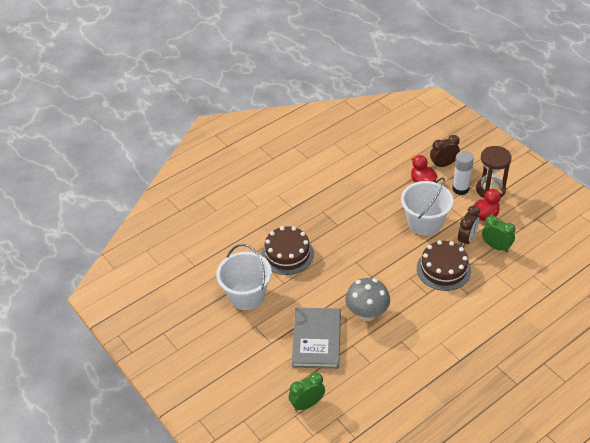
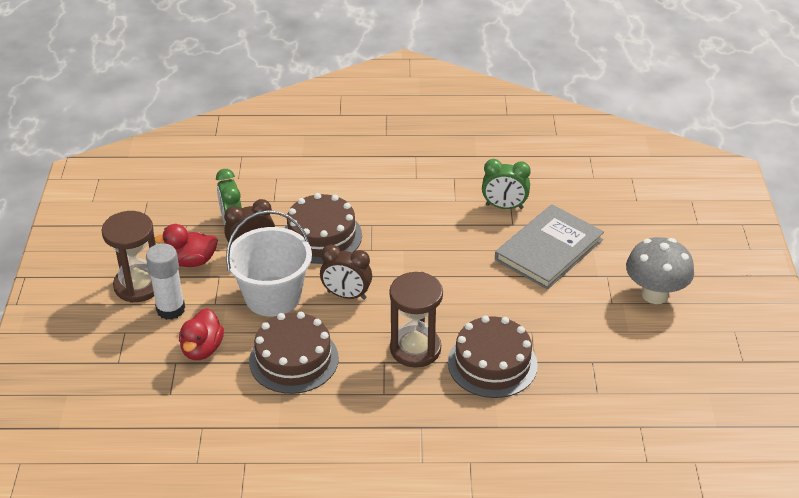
camera: 145 degrees left, 5 degrees down
white bucket [216,244,272,310] -> none
green clock [289,372,325,411] -> green clock moved to [482,159,531,209]
grey mushroom [345,278,390,321] -> grey mushroom moved to [626,237,694,304]
brown clock [430,135,460,168] -> brown clock moved to [320,244,372,300]
none -> brown cake [249,312,339,394]
none -> brown hourglass [389,272,443,368]

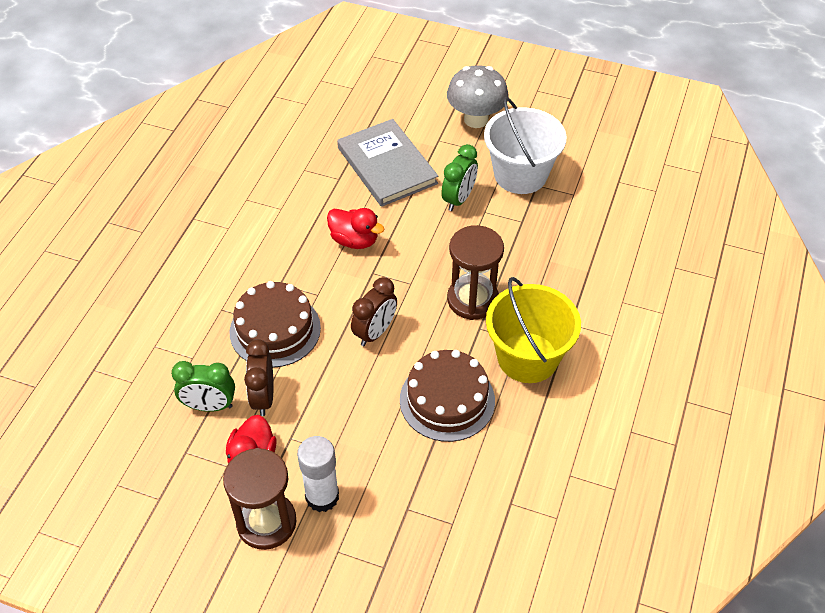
camera: 70 degrees left, 10 degrees up
red duck [179,308,224,360] -> red duck moved to [327,208,384,249]
white bucket [226,210,312,316] -> white bucket moved to [484,97,567,194]
brown cake [448,316,538,398] -> none
green clock [482,159,531,209] -> green clock moved to [441,144,478,211]
none -> yellow bucket [486,277,581,383]

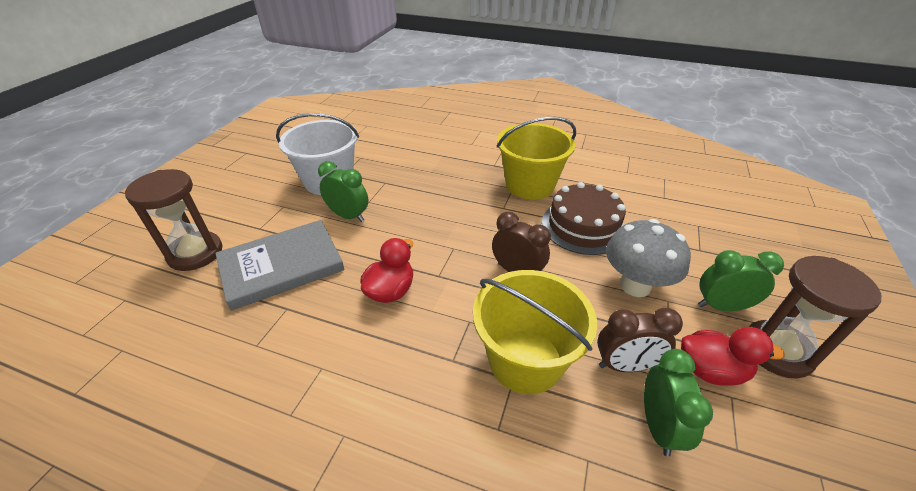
camera: 90 degrees left, 10 degrees down
brown cake [230,281,321,368] -> yellow bucket [473,270,597,394]
white glue stick [297,436,339,512] -> green clock [698,250,784,311]
grey mushroom [447,65,509,128] -> grey mushroom moved to [606,219,691,297]
brown hourglass [447,225,504,320] -> brown hourglass moved to [125,169,222,271]

